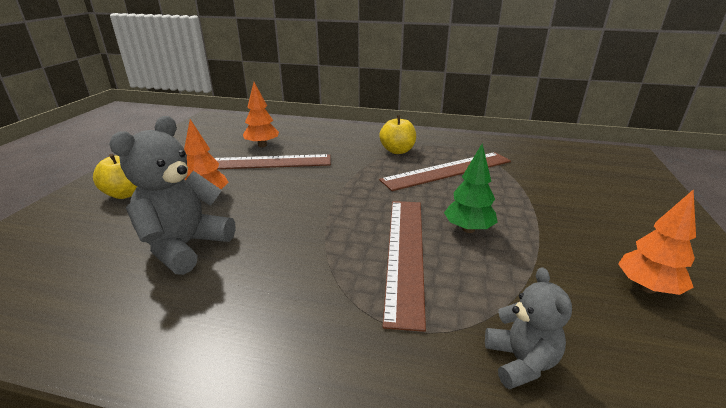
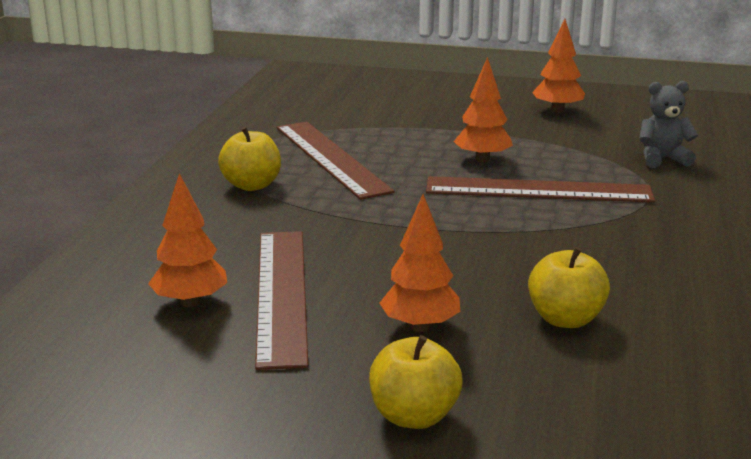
camera: 90 degrees left, 5 degrees down
grey teddy bear [109,116,235,275] -> yellow apple [528,247,610,328]
green tree [444,144,498,233] -> orange tree [454,57,513,163]

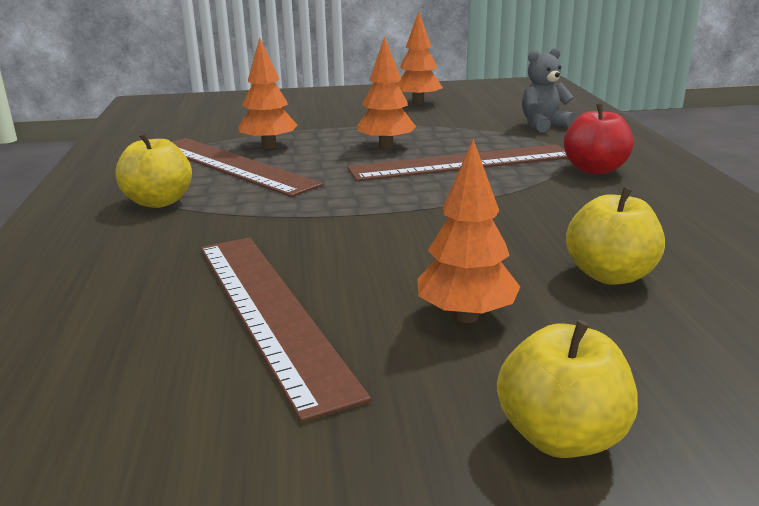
camera: 20 degrees left, 0 degrees up
orange tree [148,173,227,307] -> orange tree moved to [239,38,297,149]
none -> red apple [564,103,634,174]

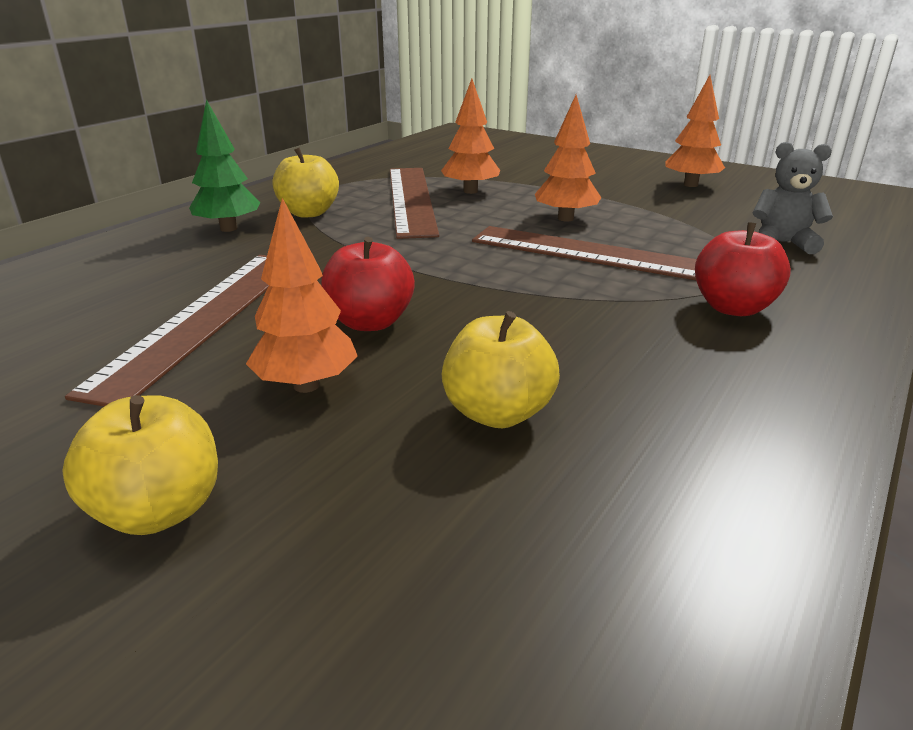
camera: 40 degrees right, 5 degrees up
none -> green tree [189,100,261,232]
none -> red apple [321,237,415,331]

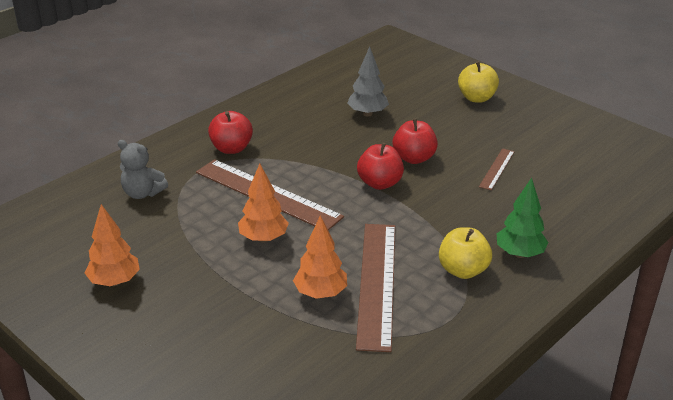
camera: 170 degrees left, 5 degrees up
brown ruler [65,255,269,407] -> brown ruler [479,148,515,190], size x0.47
orange tree [246,198,358,393] -> none
yellow apple [442,311,560,428] -> grey tree [347,46,389,117]
none -> red apple [357,143,404,190]

